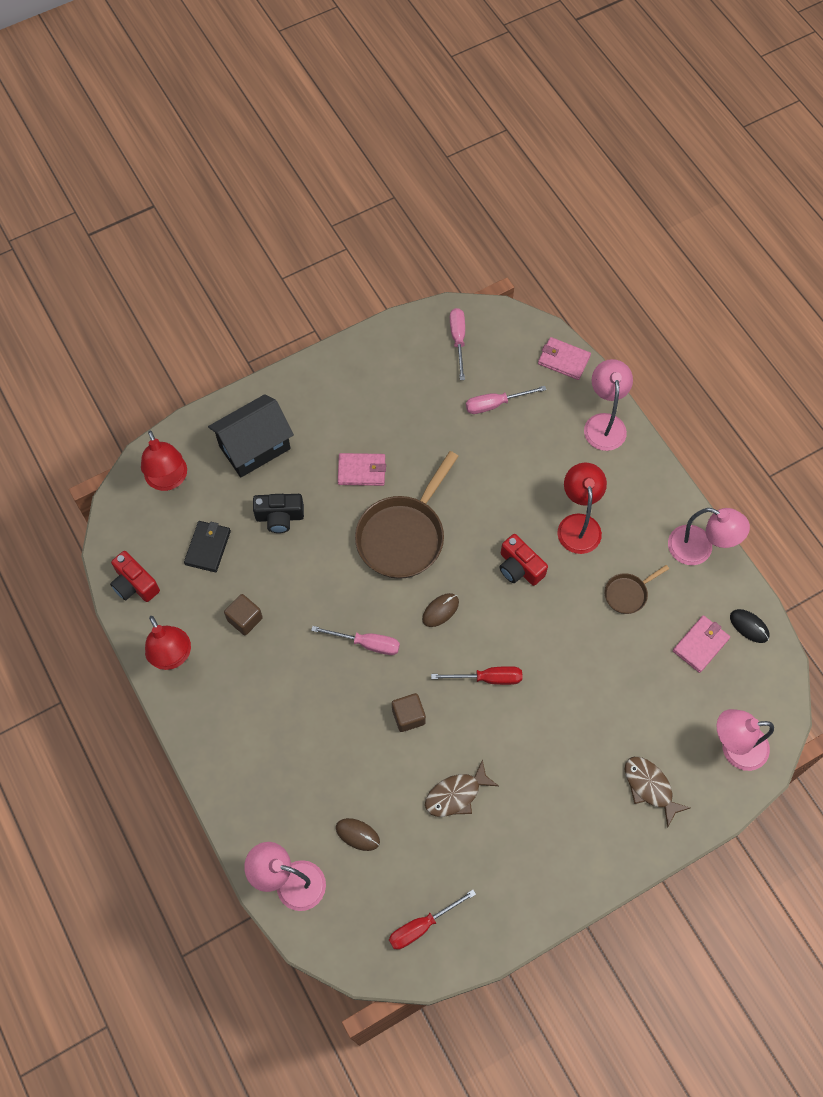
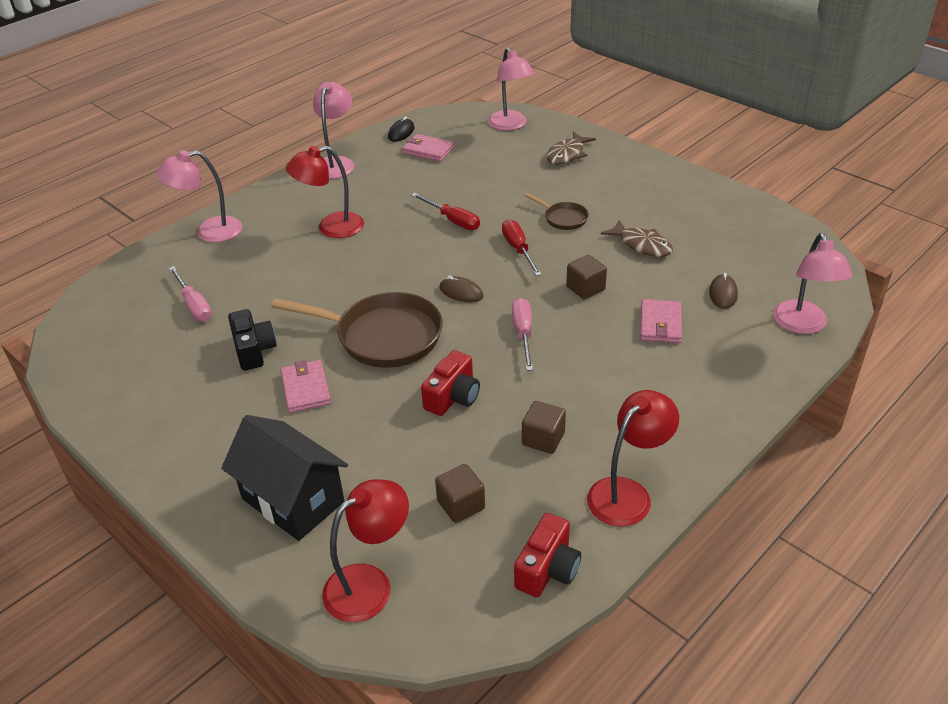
camera: 105 degrees left, 25 degrees down
black wallet [184,521,231,572] -> brown cube [435,464,485,523]
black camera [253,494,304,533] -> black camera moved to [228,309,277,371]
red screwdriver [389,890,476,950] -> red screwdriver moved to [411,193,480,230]
pink screwdriver [450,308,465,380] -> none
red camera [500,534,548,586] -> red camera moved to [421,350,480,416]
pink wallet [538,337,591,380] -> pink wallet moved to [640,299,682,343]
brown pan [605,565,669,614] -> brown pan moved to [525,193,589,230]

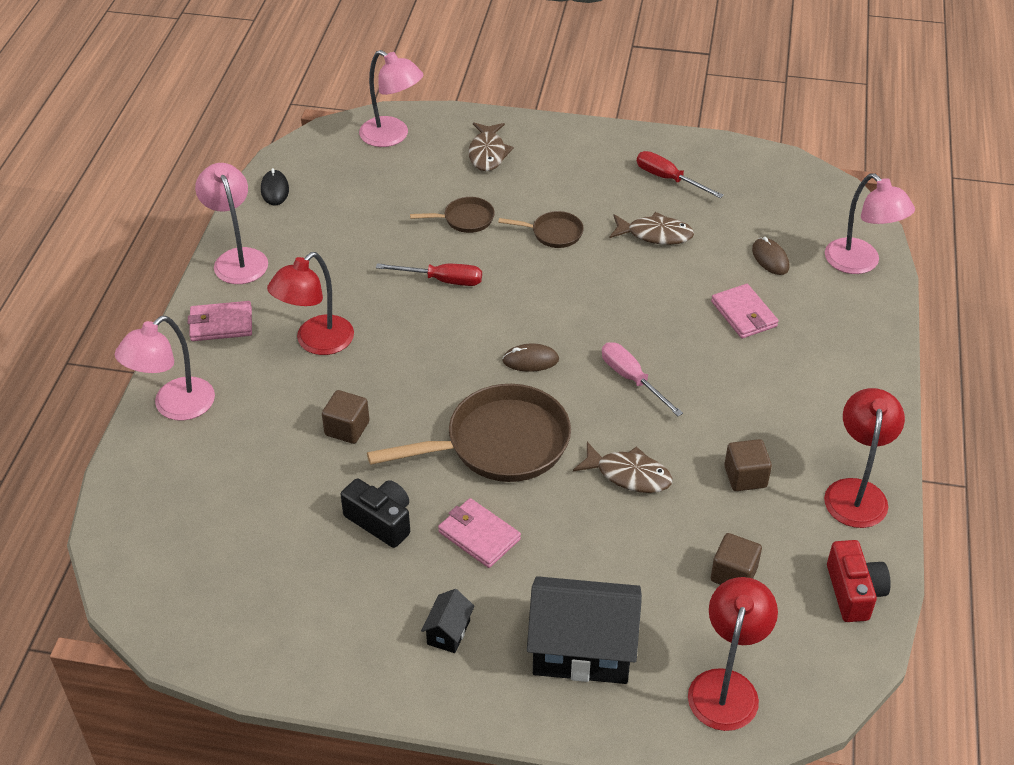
camera: 35 degrees left, 5 degrees up
pink screwdriver [169,266,212,321] -> none
pink wallet [402,134,455,162] -> pink wallet moved to [188,301,252,341]
red camera [421,350,480,416] -> brown fish [573,442,673,493]
red screwdriver [502,219,542,276] -> red screwdriver moved to [637,151,724,198]
brown cube [566,255,607,300] -> brown cube moved to [322,390,370,444]
none -> brown pan [410,197,495,233]
none -> black house [421,589,475,653]

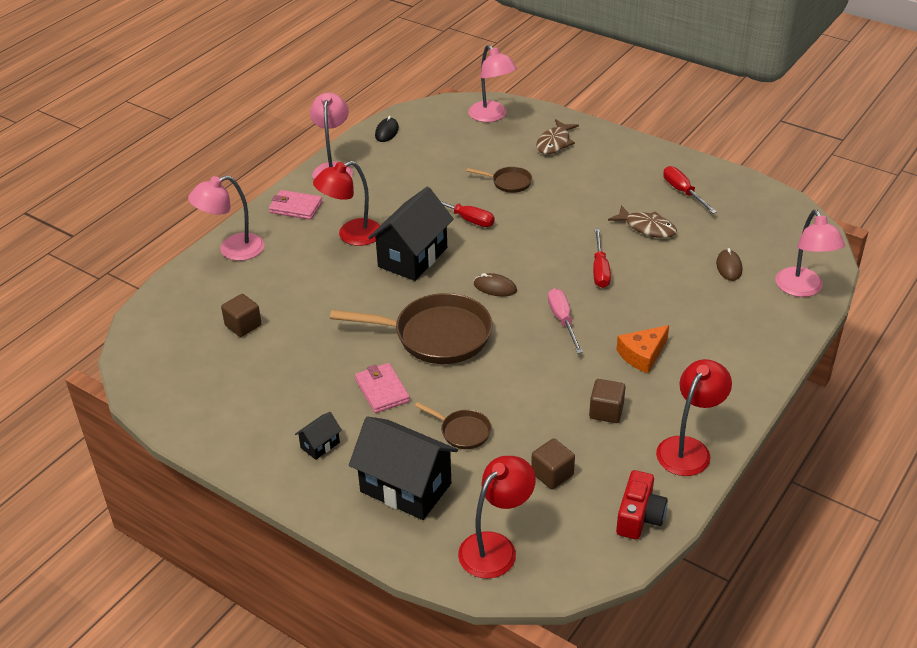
camera: 25 degrees right, 5 degrees down
brown cube [322,390,370,444] -> brown cube moved to [221,294,262,337]
black camera [341,478,410,548] -> none
brown pan [498,211,584,248] -> brown pan moved to [415,402,491,449]
brown fish [573,442,673,493] -> none
pink wallet [711,284,779,338] -> none
none -> black house [368,187,454,281]
none -> red screwdriver [593,229,611,288]
none -> orange cheese [616,325,669,373]

